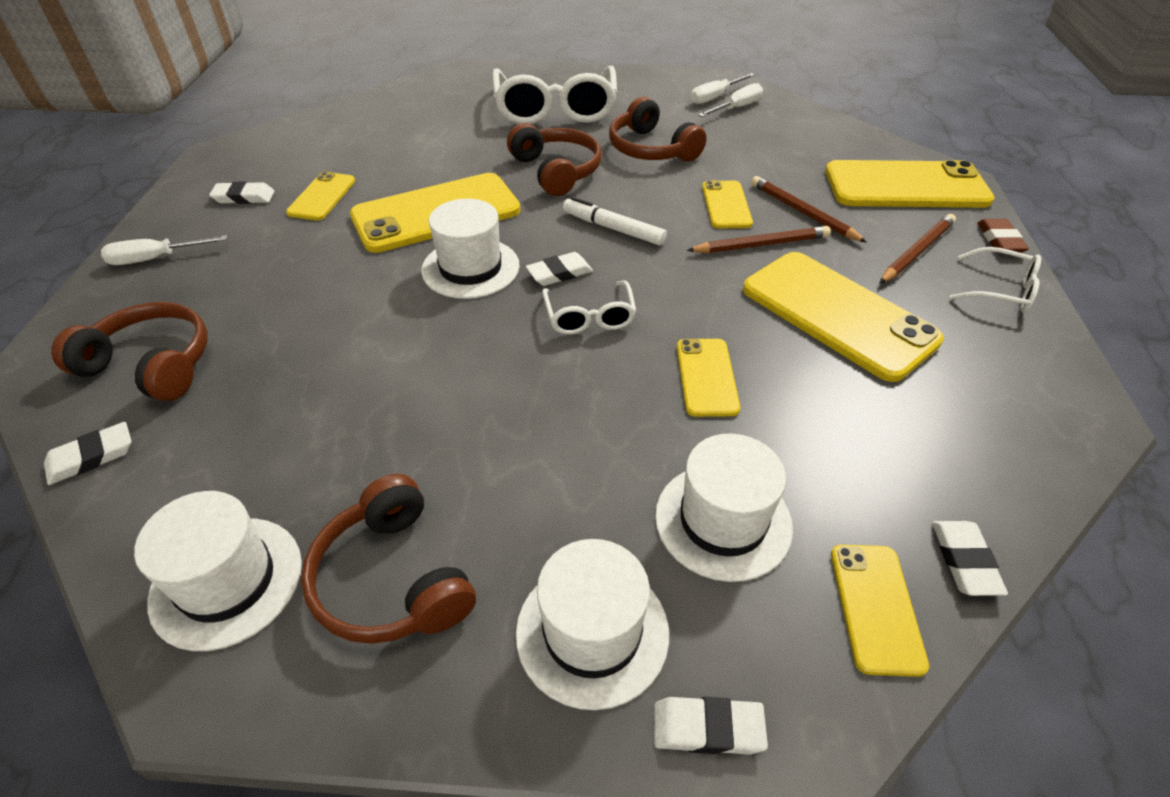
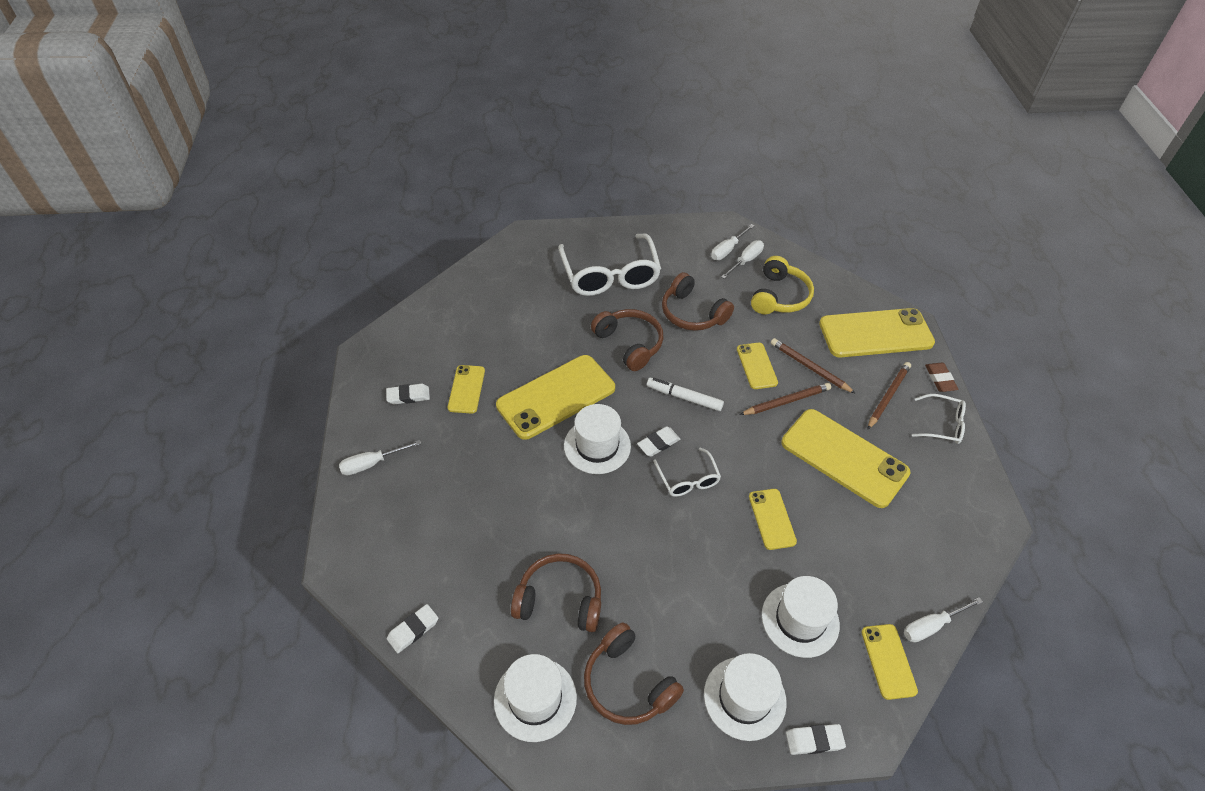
camera: 10 degrees left, 5 degrees up
brown headphones [51,302,208,401] -> brown headphones moved to [511,553,601,632]
white eraser [932,521,1008,596] -> white screwdriver [904,597,983,643]
none -> yellow headphones [751,256,814,314]

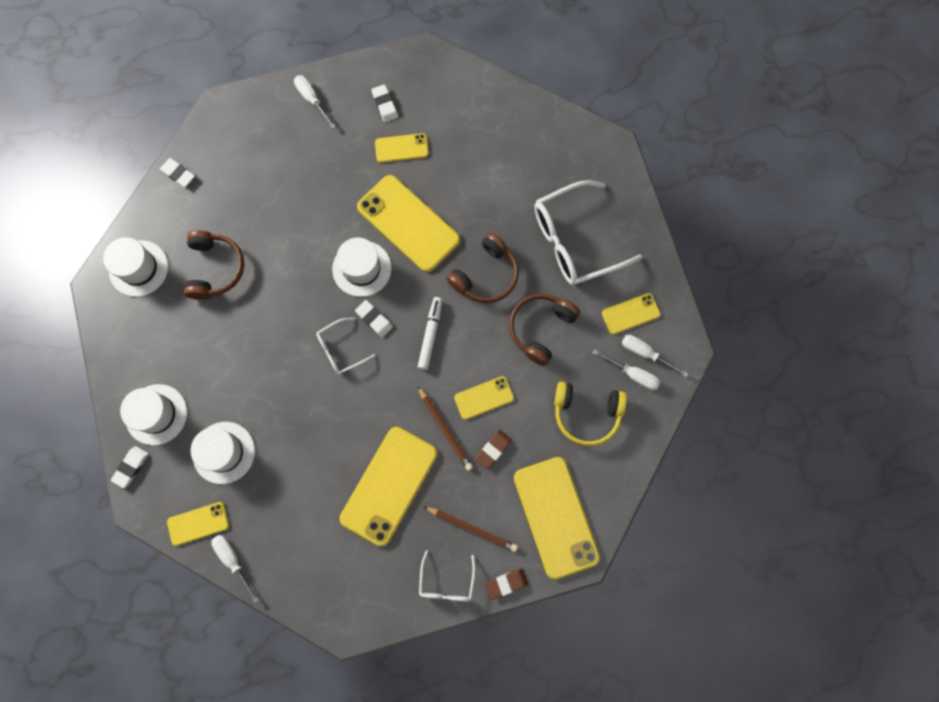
camera: 80 degrees right, 25 degrees up
brown headphones [584,622,684,725] -> none
yellow phone [749,489,797,550] -> yellow phone moved to [602,293,660,335]
brown pencil [771,338,856,394] -> brown eraser [475,430,512,470]
white eraser [786,724,846,755] -> white eraser turned 45 degrees clockwise [111,446,149,488]

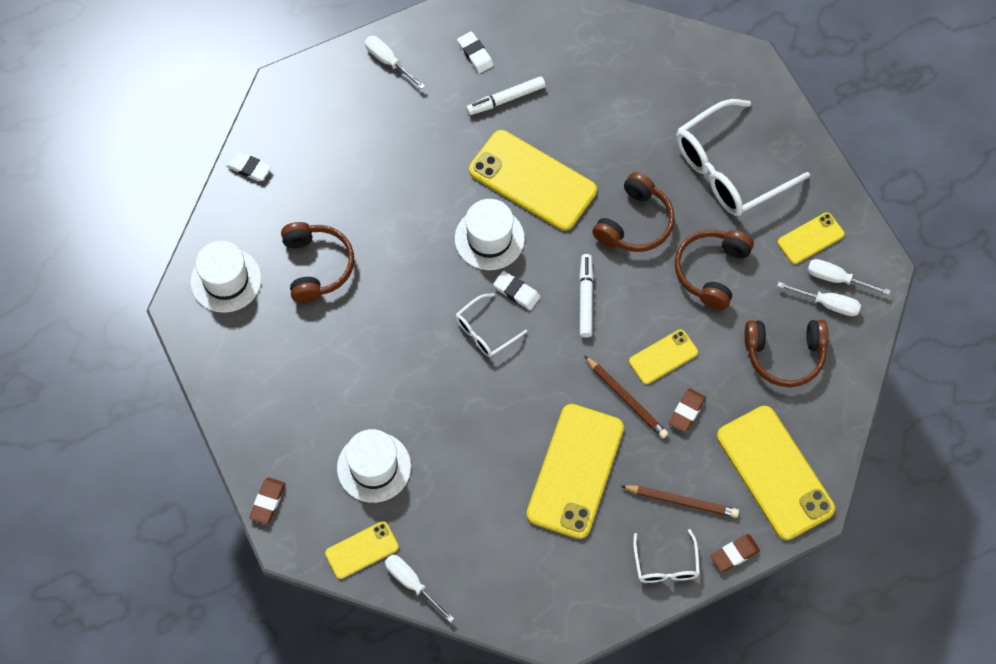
camera: 10 degrees left, 10 degrees down
white eraser [111,446,149,488] -> brown eraser [249,477,286,524]
white hat [120,384,187,445] -> none
yellow phone [375,133,429,163] -> white marker [466,76,546,115]
yellow headphones [555,381,627,446] -> brown headphones [745,320,829,387]

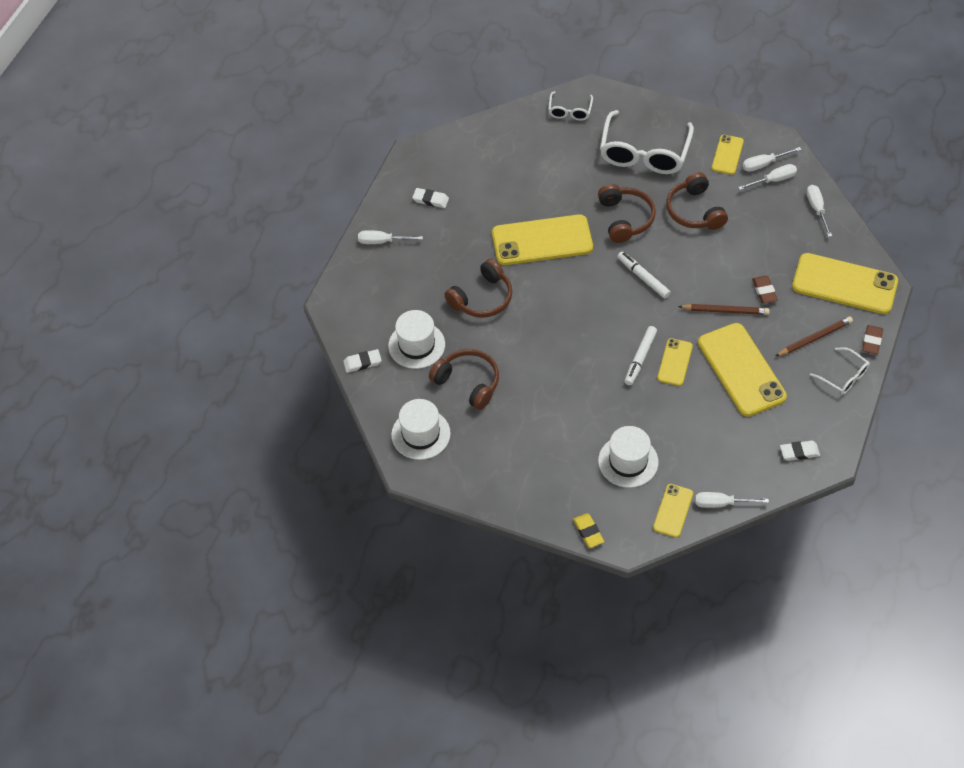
camera: 40 degrees left, 10 degrees down
brown eraser [249,477,286,524] -> yellow eraser [573,513,604,548]
white hat [455,199,525,270] -> white hat moved to [388,310,445,369]
white glasses [456,293,527,357] -> white glasses moved to [548,91,593,121]
white marker [466,76,546,115] -> white marker moved to [625,326,657,385]
white eraser [493,271,540,310] -> white eraser moved to [780,441,820,461]
yellow phone [629,329,698,384] -> yellow phone moved to [657,338,693,386]
brown headphones [745,320,829,387] -> brown headphones moved to [445,259,512,318]
none -> white screwdriver [807,185,832,237]

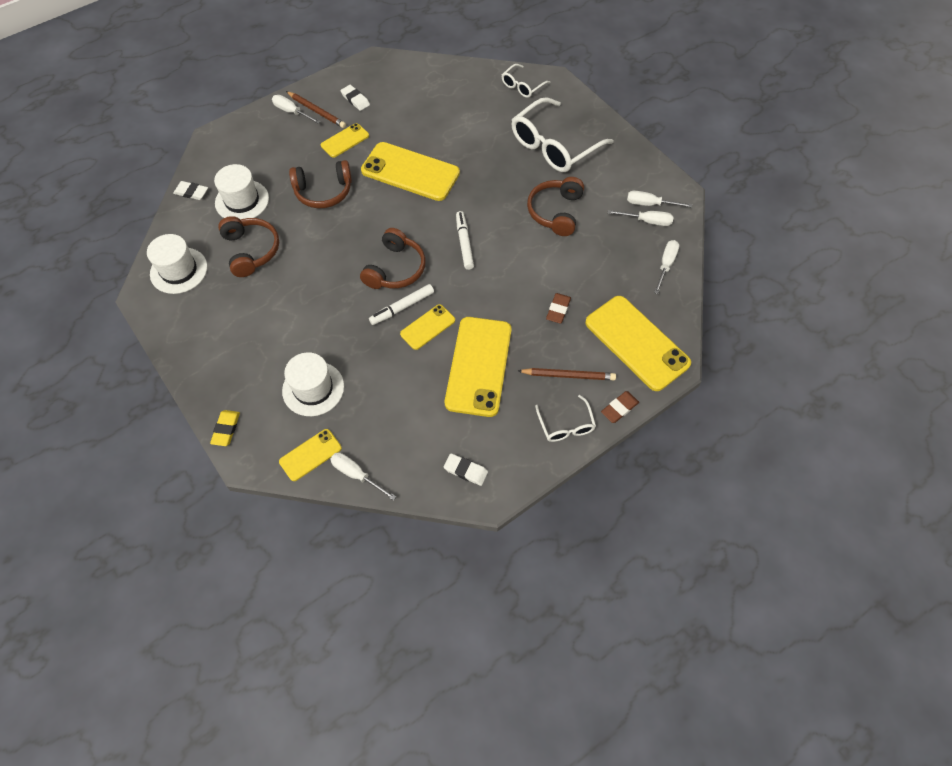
camera: 30 degrees right, 5 degrees up
brown headphones [598,184,656,243] -> brown headphones moved to [360,228,426,289]
brown pencil [678,304,770,315] -> brown pencil moved to [286,91,346,128]
yellow phone [712,135,744,175] -> yellow phone moved to [321,123,369,158]

